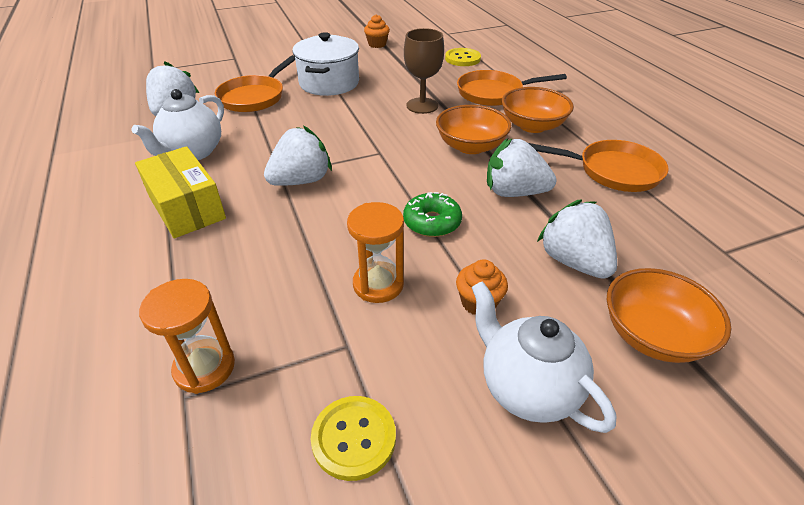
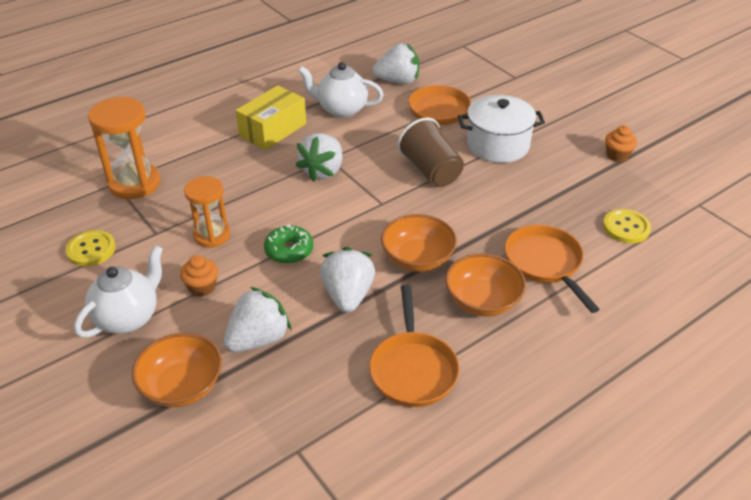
camera: 75 degrees right, 0 degrees up
orange hourglass [139,279,235,394] -> orange hourglass [88,97,160,199], size x1.50
white strawberry [264,126,332,186] -> white strawberry turned 75 degrees clockwise [296,133,342,182]
brown goblet [404,28,444,114] -> none
none -> brown cup [397,117,464,187]

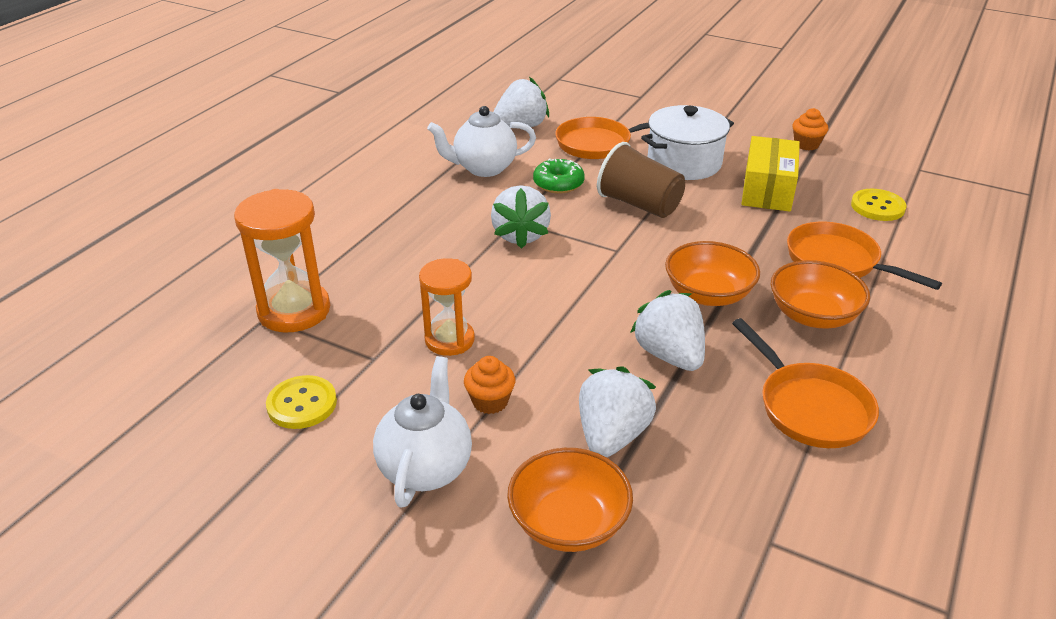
camera: 25 degrees left, 5 degrees down
yellow box [236,85,306,150] -> yellow box moved to [741,136,800,212]
green donut [264,224,313,264] -> green donut moved to [533,158,585,194]

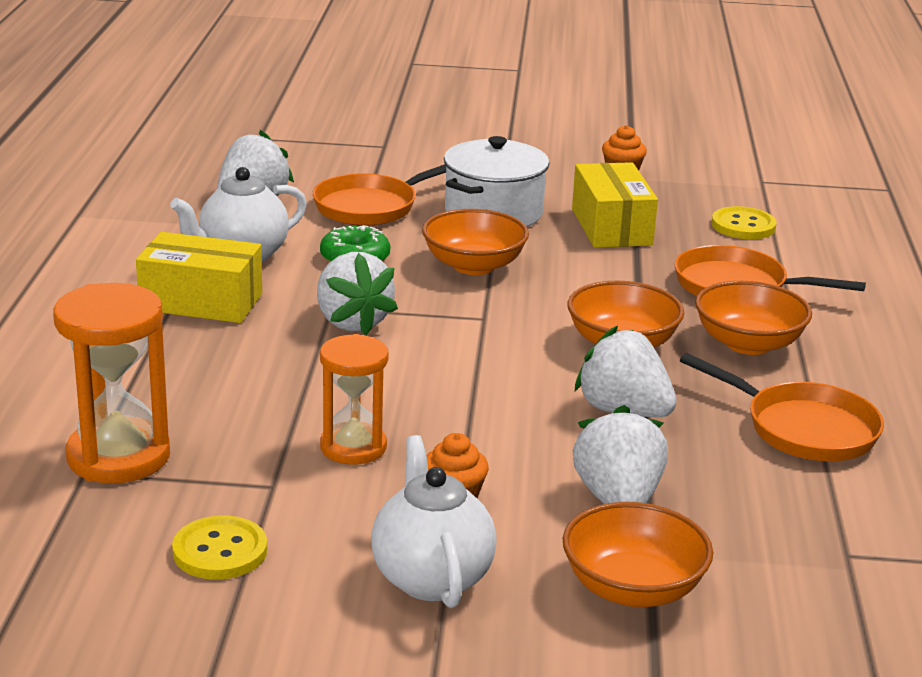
camera: 25 degrees left, 10 degrees down
brown cup [597,142,685,218] -> orange bowl [422,209,529,275]
none -> yellow box [136,232,262,323]

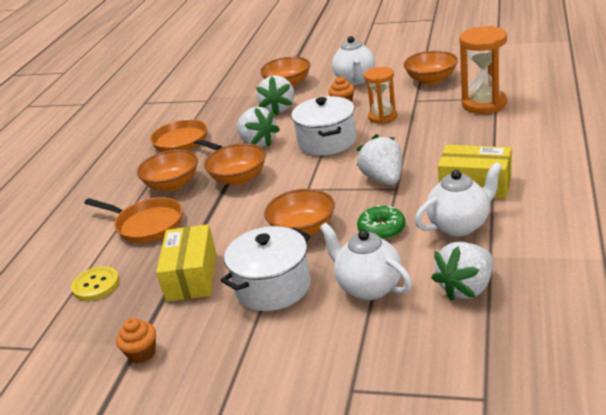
camera: 165 degrees left, 5 degrees up
yellow button [172,515,267,580] -> orange bowl [403,51,458,84]
orange pan [313,164,446,226] -> white teapot [320,222,412,300]
none -> white pot [291,96,356,156]

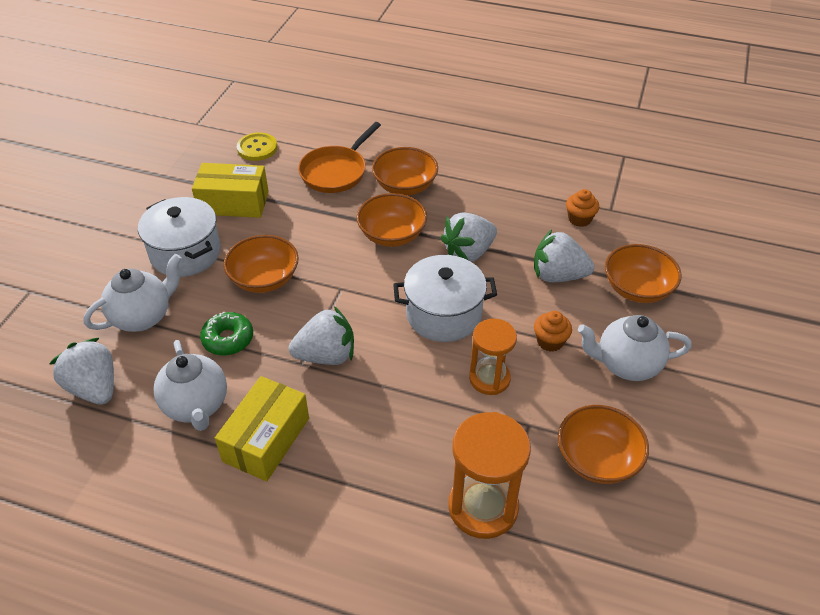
camera: 90 degrees right, 15 degrees up
orange cupcake [116,318,156,363] -> orange cupcake moved to [566,189,599,227]
orange pan [150,119,222,152] -> none

